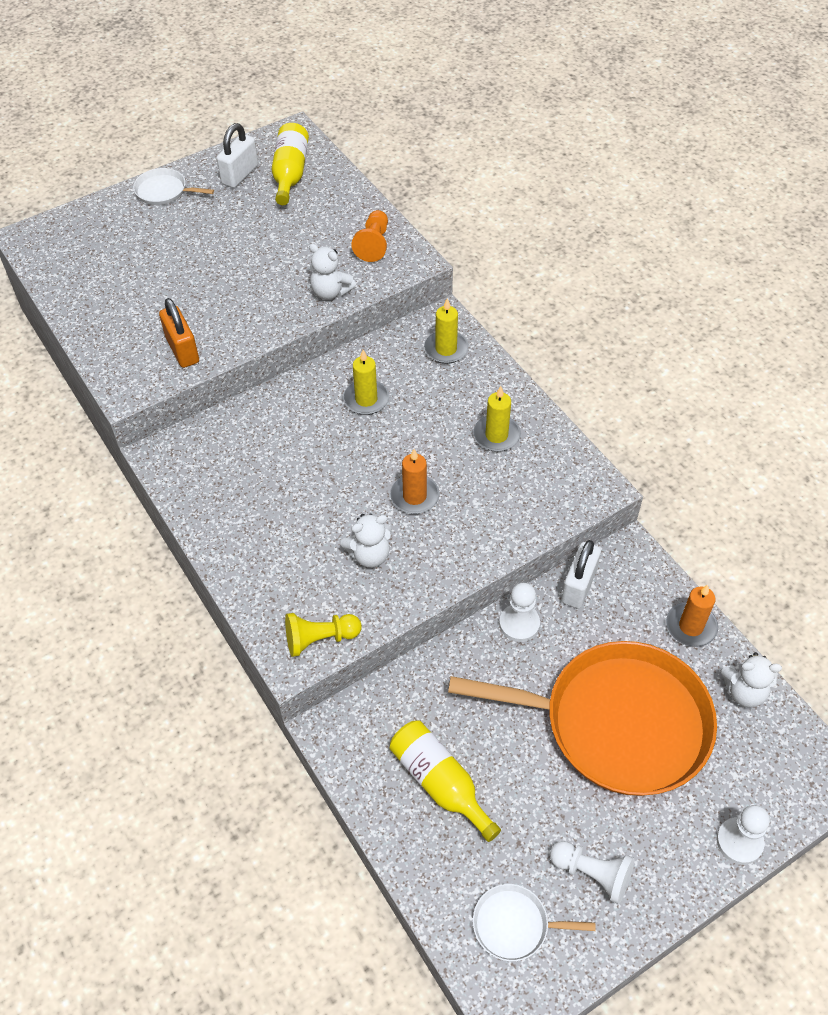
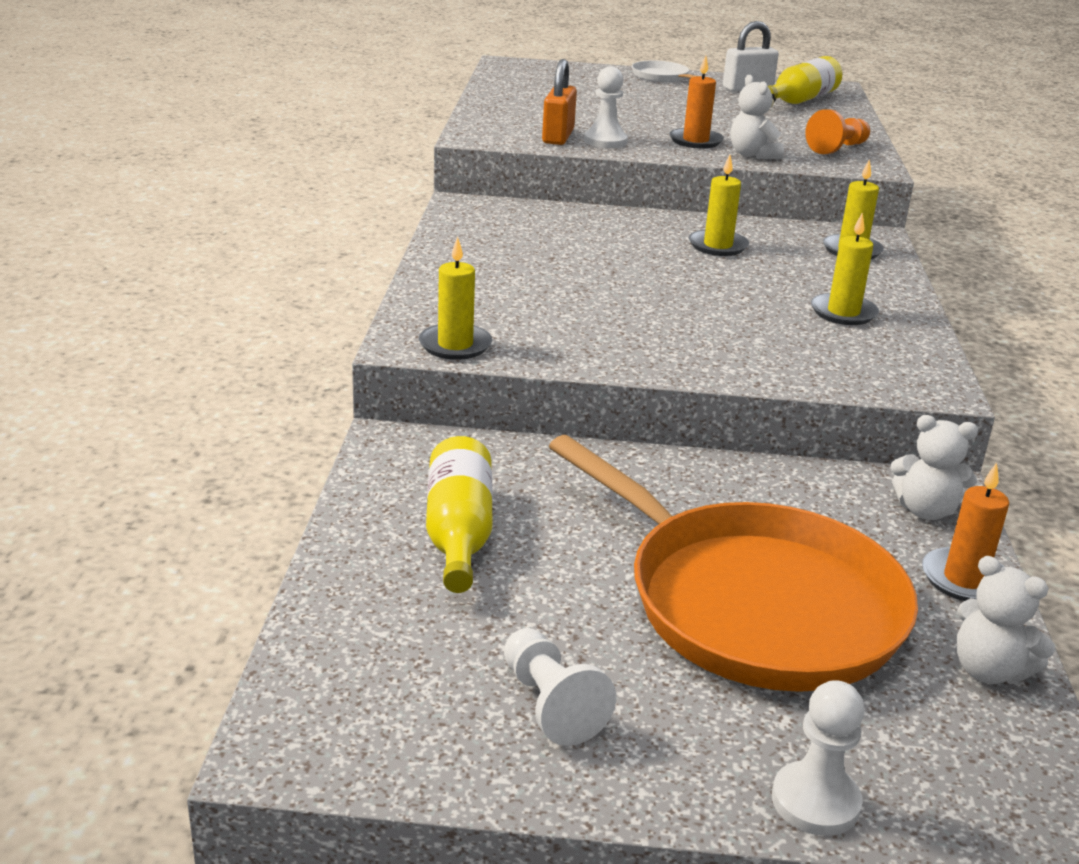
camera: 35 degrees right, 25 degrees down
yellow pawn [285,613,362,657] -> yellow candle [419,237,492,360]
white teddy bear [341,514,392,568] -> white teddy bear moved to [891,415,978,520]
orange candle [390,449,440,514] -> orange candle moved to [669,55,724,149]
white pan [473,884,595,962] -> none
white pawn [499,583,540,642] -> white pawn moved to [584,66,628,148]
white padlock [561,540,601,609] -> none

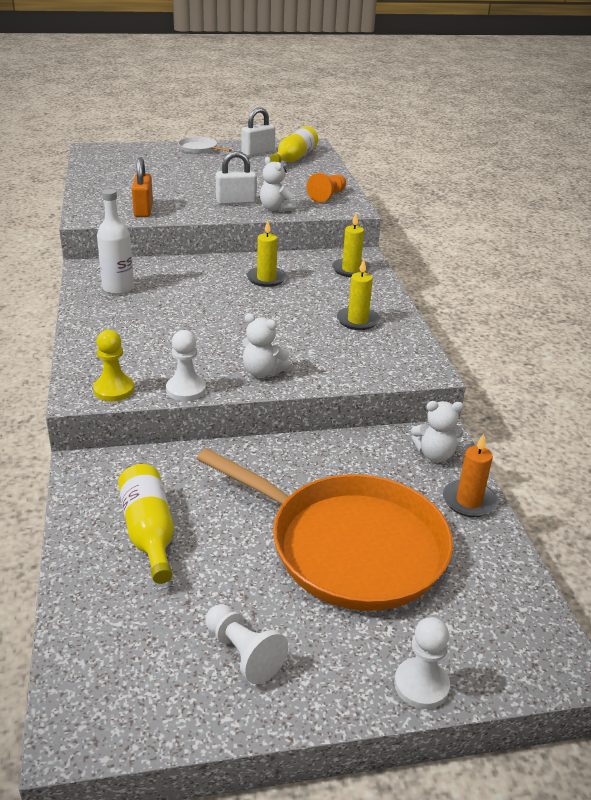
camera: 15 degrees left, 5 degrees up
yellow candle [419,237,492,360] -> yellow pawn [93,330,134,401]
white pawn [584,66,628,148] -> white pawn moved to [166,330,206,401]
orange candle [669,55,724,149] -> white padlock [216,151,257,205]
white teddy bear [956,556,1056,684] -> white teddy bear moved to [243,313,290,377]
none -> white bottle [97,189,134,294]

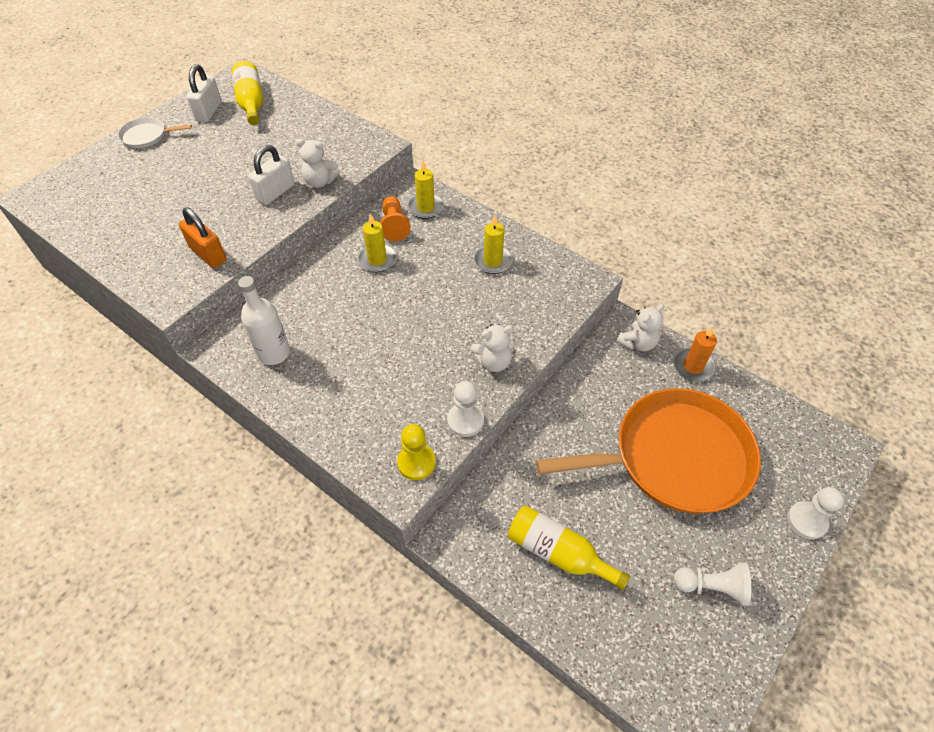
camera: 40 degrees left, 20 degrees up
orange pawn [307,173,346,203] -> orange pawn moved to [380,196,411,242]

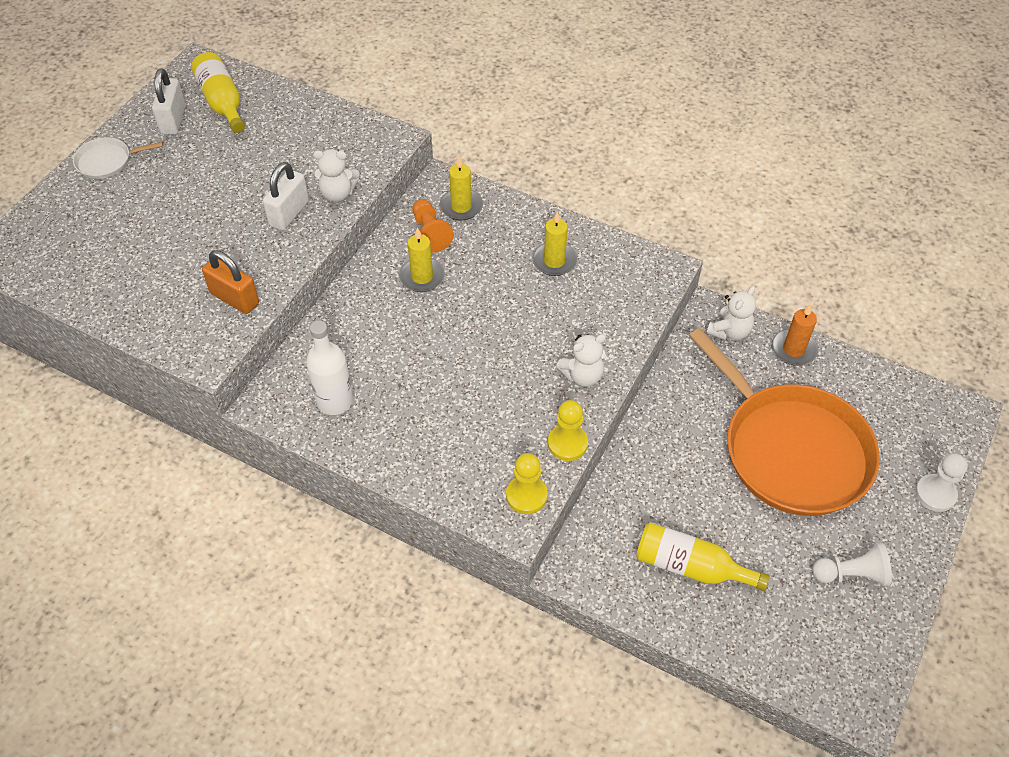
camera: 10 degrees left, 0 degrees up
white pawn [447,381,484,437] -> yellow pawn [548,400,588,461]
orange pan [536,388,761,514] -> orange pan turned 75 degrees clockwise [689,328,880,516]

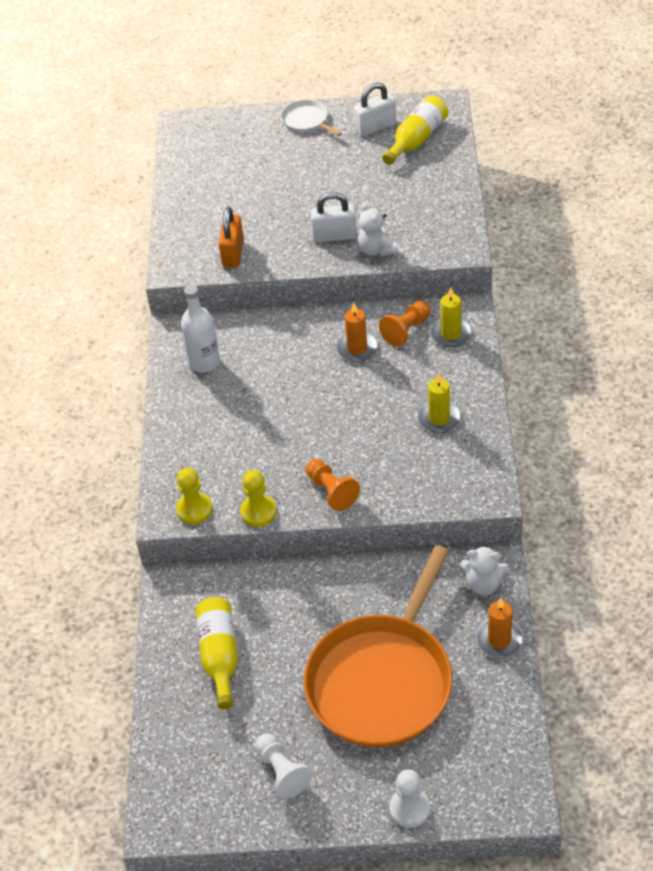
camera: 65 degrees right, 5 degrees down
yellow candle [399,227,445,292] -> orange candle [336,303,378,362]
white teddy bear [556,334,606,386] -> orange pawn [306,459,360,511]

